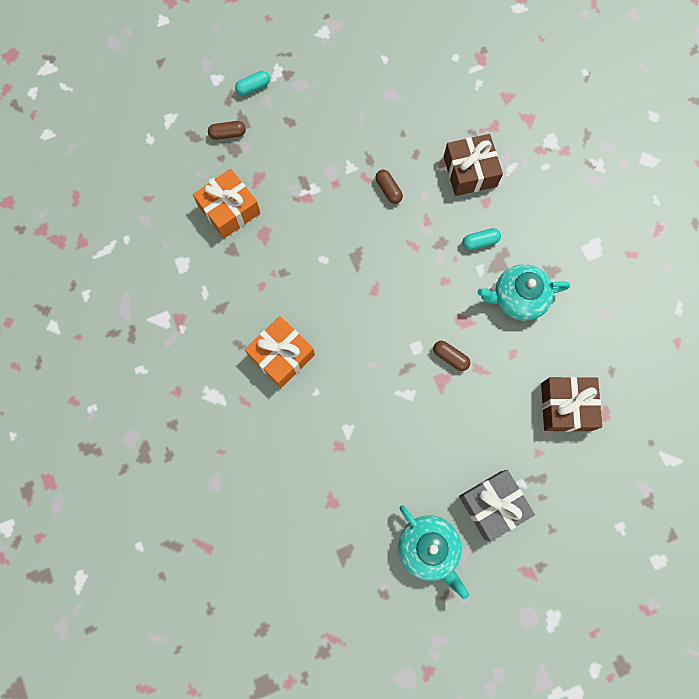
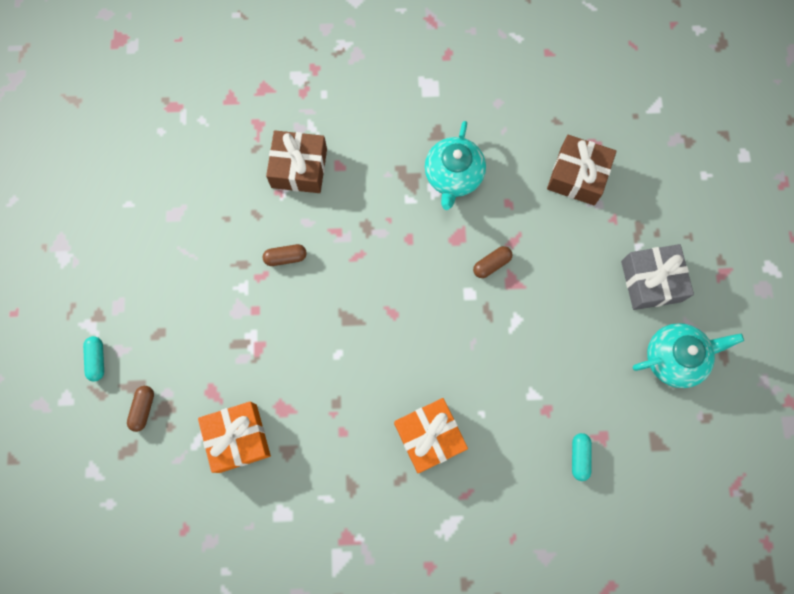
camera: 70 degrees left, 0 degrees up
turquoise capsule [463,228,501,250] -> turquoise capsule moved to [572,433,592,481]

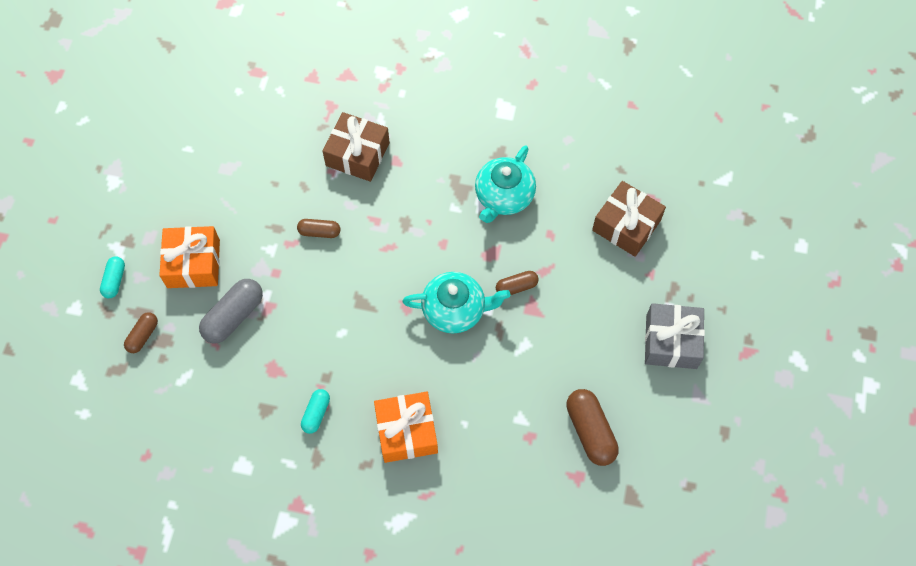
camera: 15 degrees right, 10 degrees down
orange gift [198,401,271,473] -> orange gift moved to [159,226,220,288]
turquoise capsule [572,433,592,481] -> turquoise capsule moved to [301,389,330,434]
turquoise teapot [633,323,744,388] -> turquoise teapot moved to [402,272,510,334]
none -> grey capsule [199,279,263,343]
none -> brown capsule [566,389,619,466]

